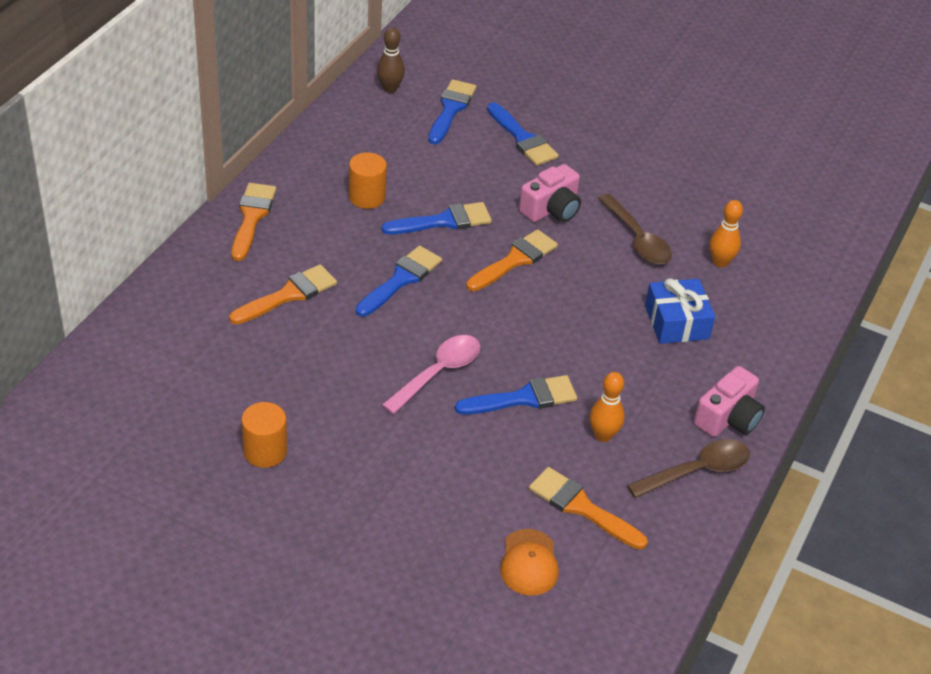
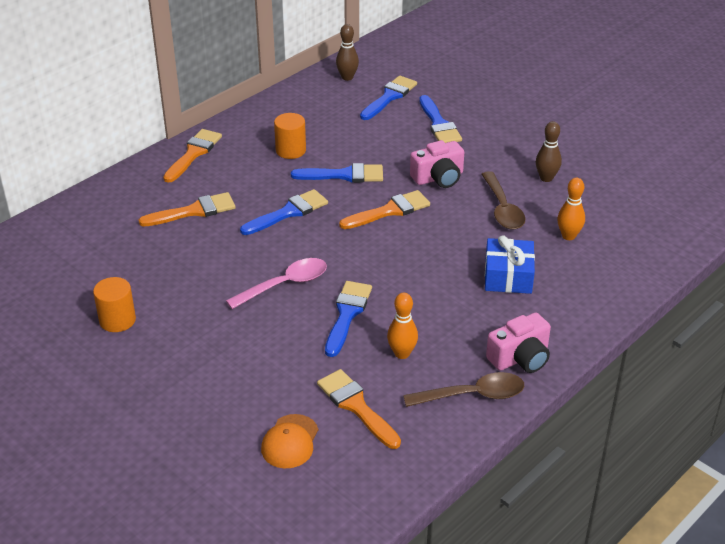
camera: 20 degrees right, 5 degrees down
blue brush [455,375,577,415] -> blue brush turned 75 degrees counterclockwise [325,281,372,357]
none -> brown bowling pin [536,121,562,182]

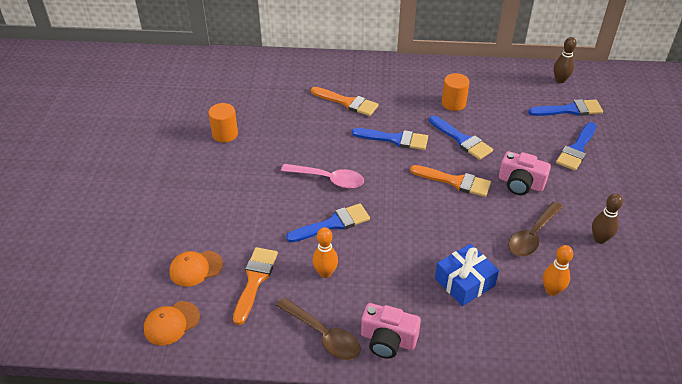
camera: 50 degrees right, 5 degrees up
orange brush [163,129,222,183] -> none
none -> orange cap [144,301,200,345]

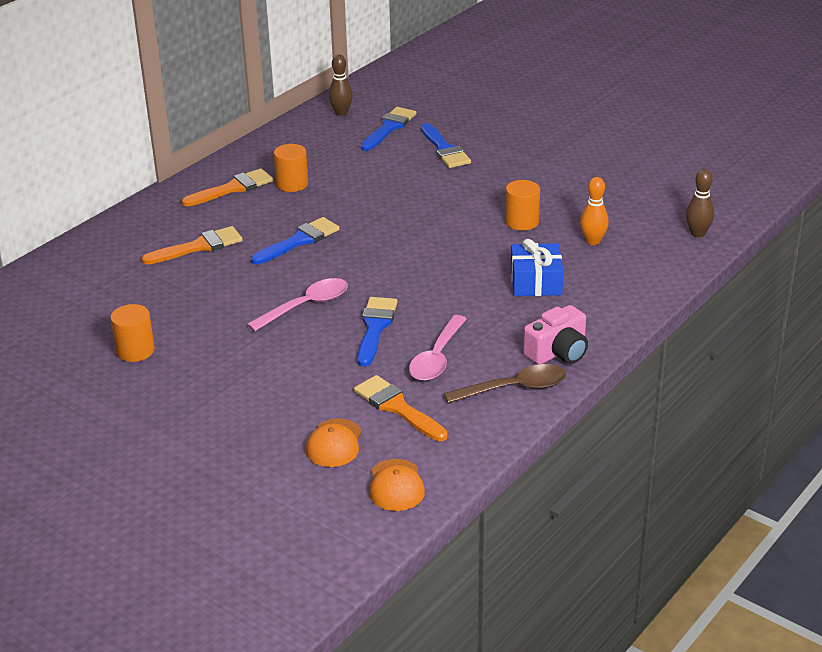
camera: 55 degrees left, 10 degrees down
orange bowling pin [312,227,338,278] -> pink spoon [409,315,467,381]
orange brush [410,165,491,197] -> orange brush moved to [182,168,273,207]
blue brush [429,115,493,160] -> none
pink camera [499,151,551,195] -> none
brown spoon [508,201,563,257] -> orange cylinder [505,180,540,231]
brown bowling pin [592,193,623,244] -> brown bowling pin moved to [686,169,714,237]

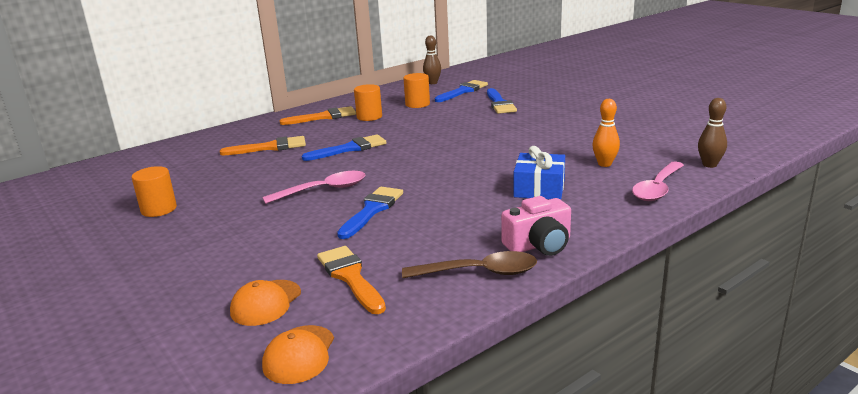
camera: 15 degrees right, 10 degrees down
pink spoon [409,315,467,381] -> pink spoon moved to [632,162,684,201]
orange cylinder [505,180,540,231] -> orange cylinder moved to [403,73,430,108]

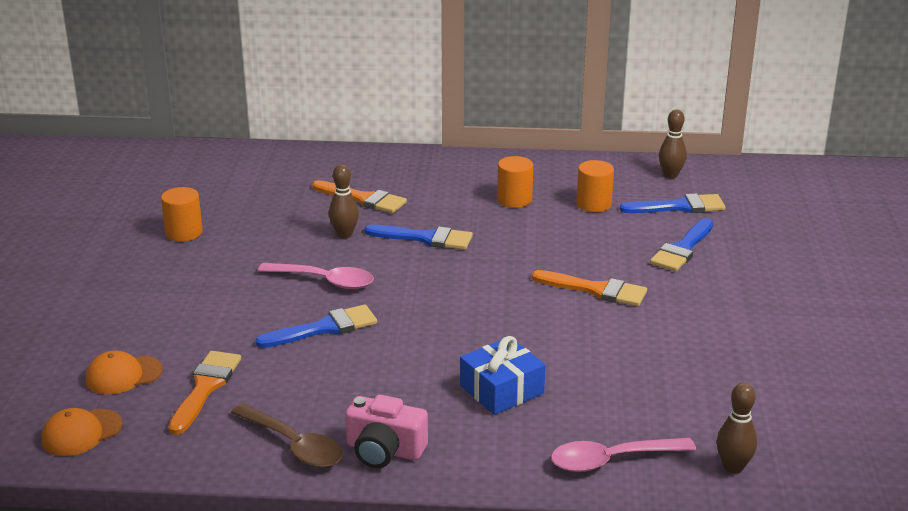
camera: 40 degrees right, 5 degrees up
orange brush [280,106,356,125] -> orange brush moved to [532,270,647,306]
orange bowling pin [592,99,620,167] -> none
none -> brown bowling pin [329,164,359,238]

